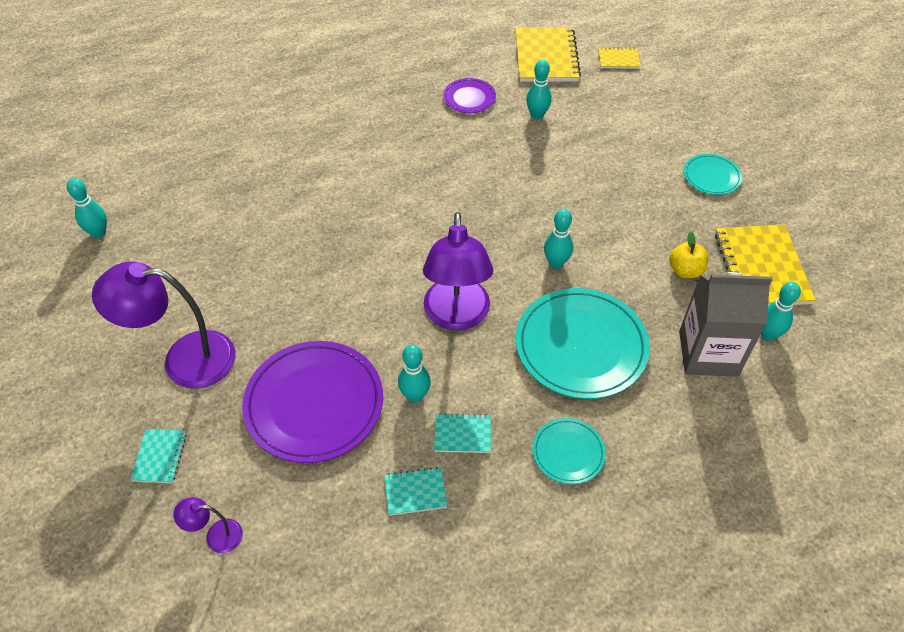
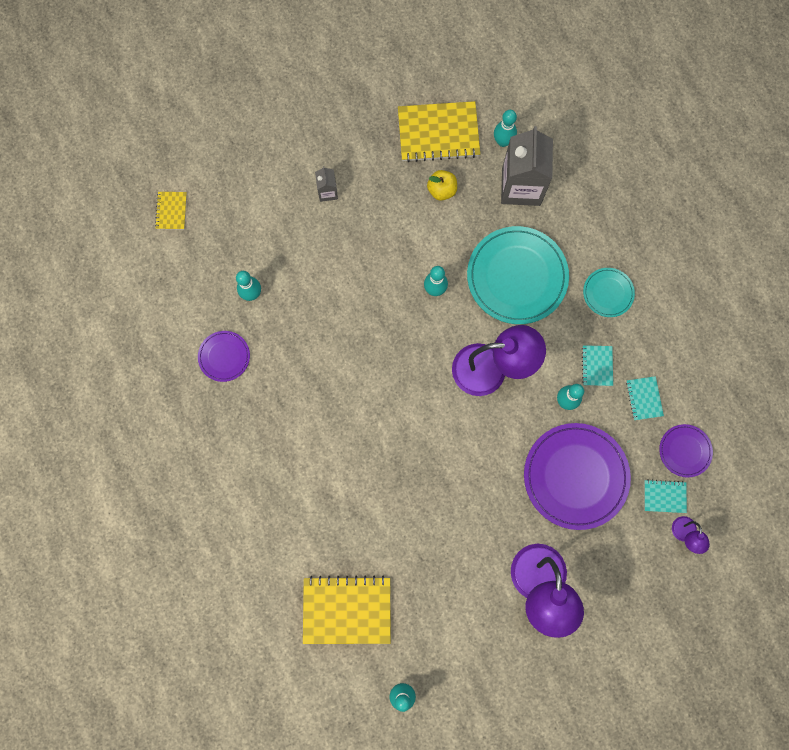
camera: 90 degrees left, 25 degrees up
turquoise notebook [130,429,187,483] -> turquoise notebook moved to [644,480,687,513]
yellow notebook [516,28,581,82] -> yellow notebook moved to [303,576,390,644]
turquoise plate [684,154,742,195] -> none
none -> grey carton [315,166,338,202]
none -> purple plate [659,424,713,478]

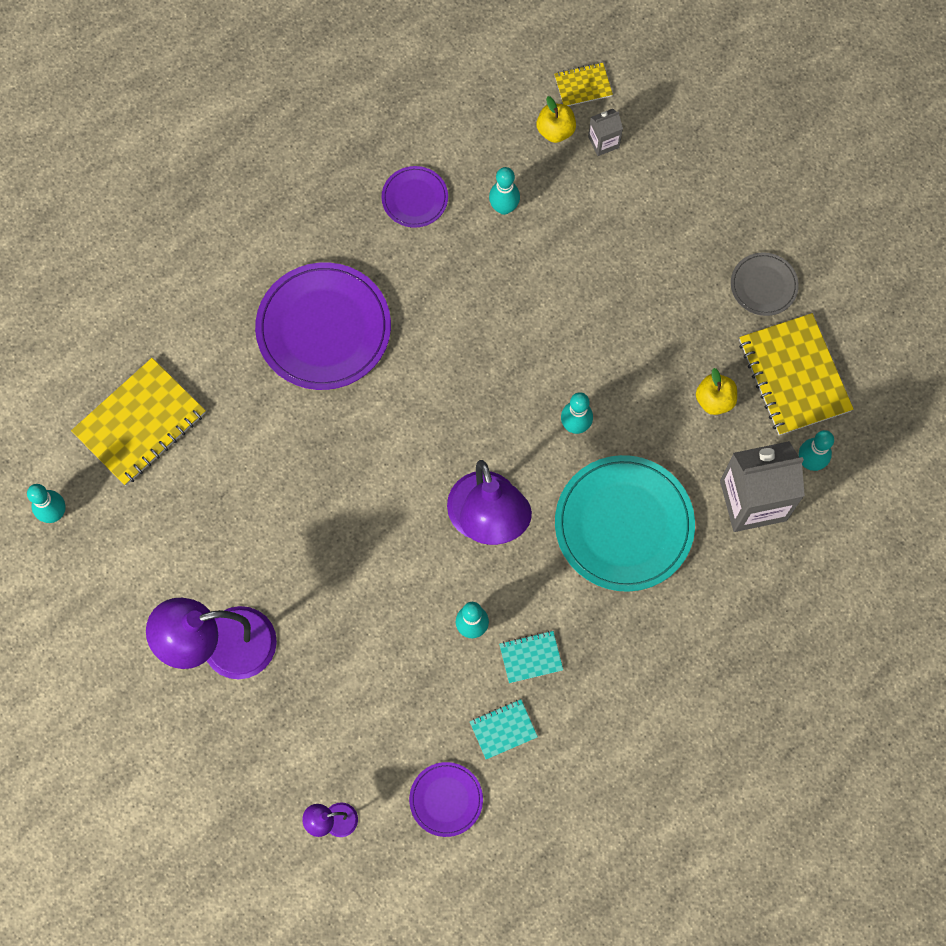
camera: 75 degrees right, 5 degrees down
yellow notebook [303,576,390,644] -> yellow notebook turned 60 degrees clockwise [71,358,206,486]
grey carton [315,166,338,202] -> grey carton moved to [588,109,623,156]
purple plate [524,423,631,530] -> purple plate moved to [255,262,391,390]
turquoise plate [583,268,635,317] -> none
turquoise notebook [644,480,687,513] -> none
none -> yellow apple [536,96,576,143]
none -> grey plate [731,252,799,316]

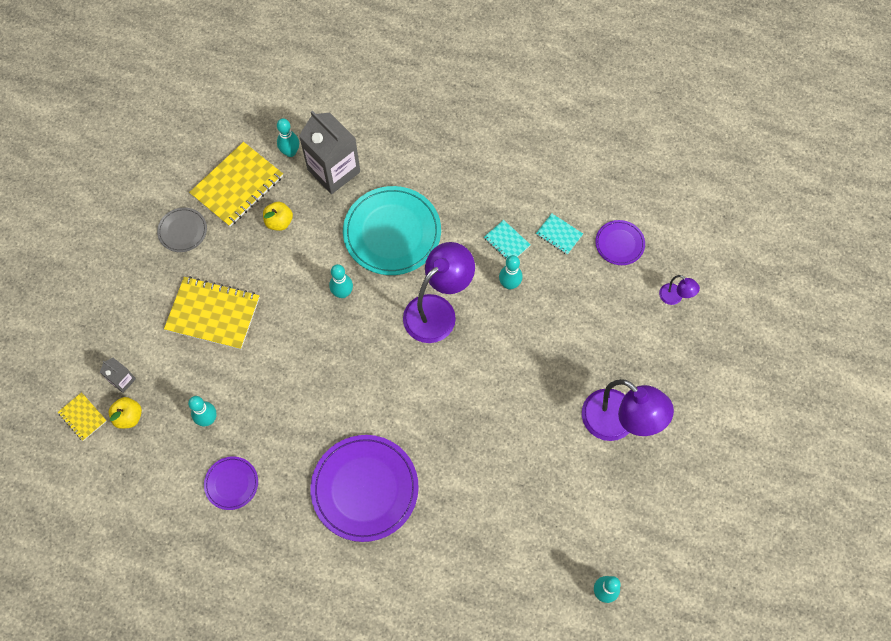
camera: 120 degrees left, 5 degrees down
yellow notebook [71,358,206,486] -> yellow notebook moved to [164,277,260,350]

